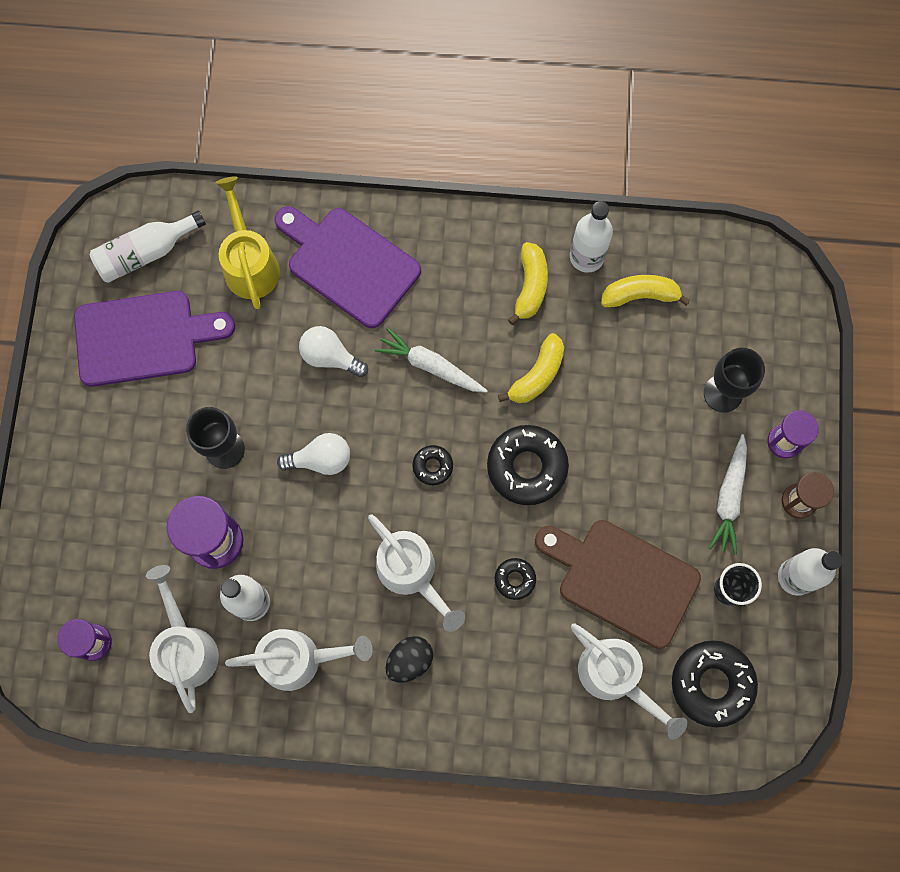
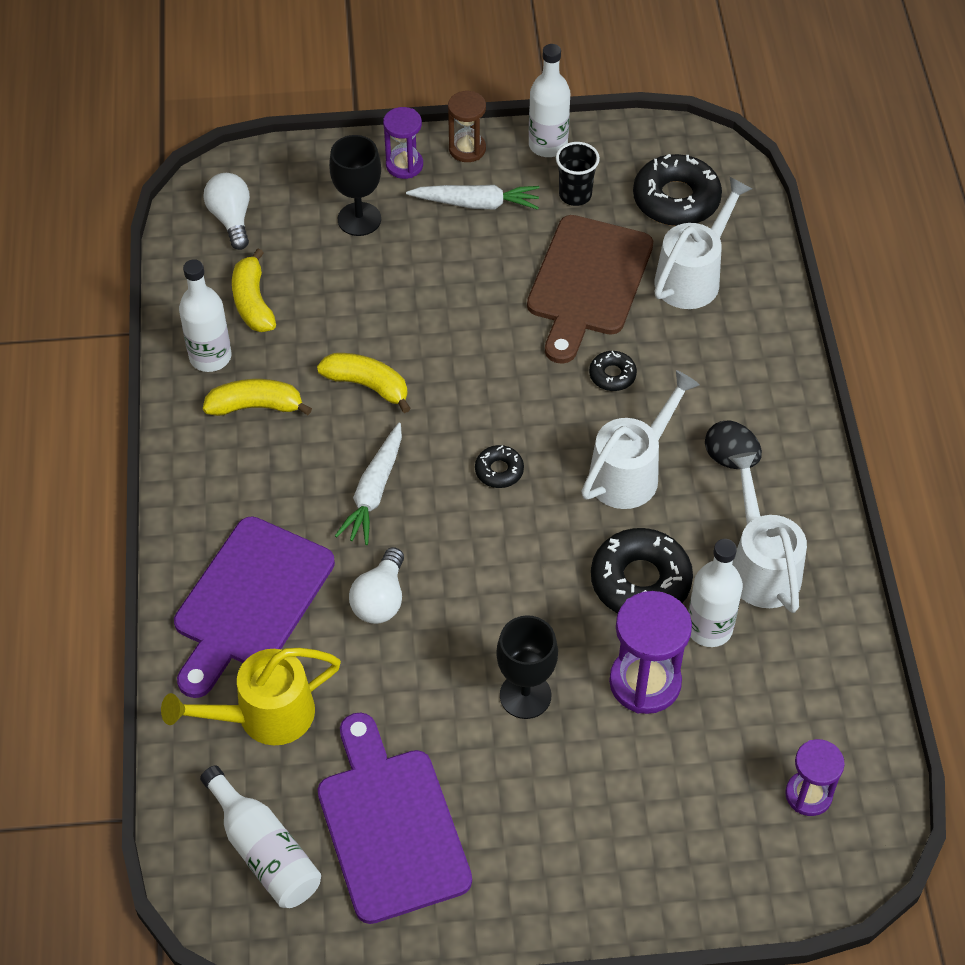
camera: 100 degrees left, 20 degrees down
white watering can [146,565,219,713] -> none
white light bulb [277,433,350,475] -> white light bulb moved to [203,173,250,250]
black donut [487,425,569,505] -> black donut moved to [591,528,693,613]

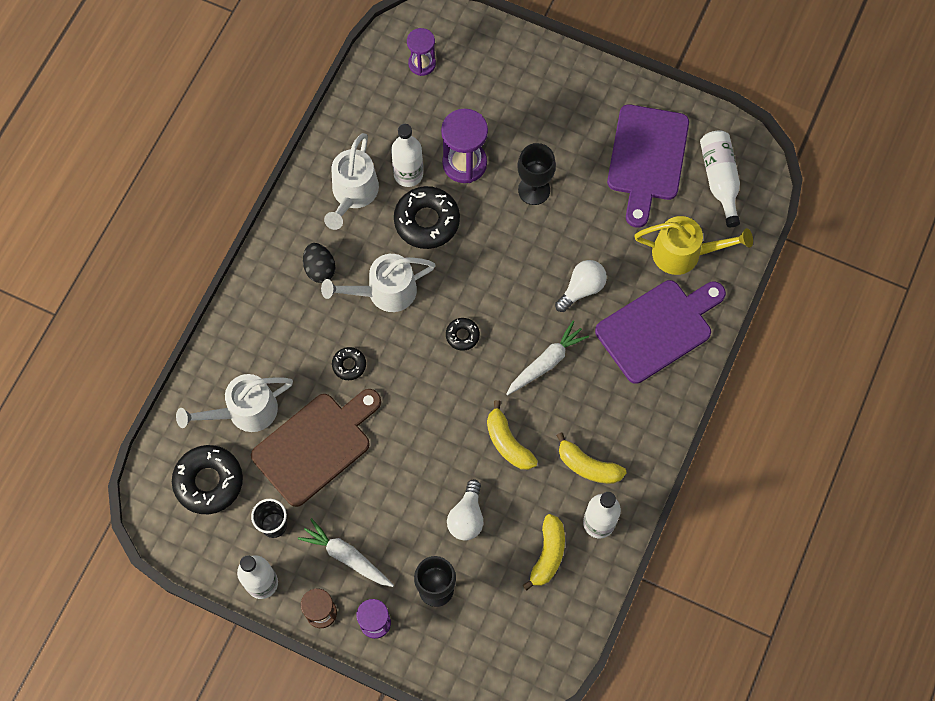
camera: 150 degrees left, 15 degrees up
white light bulb [203,173,250,250] -> white light bulb moved to [447,479,483,541]

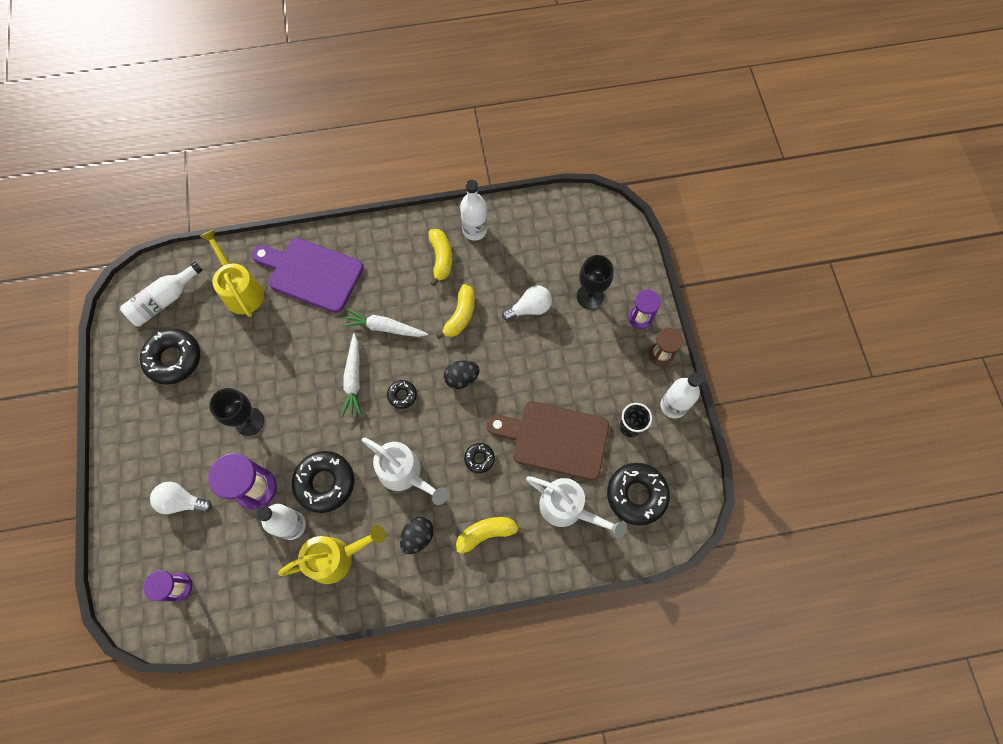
camera: 125 degrees left, 0 degrees up
white carrot [298,518,394,587] -> white carrot moved to [341,333,362,418]
white watering can [324,133,379,230] -> yellow watering can [278,525,386,584]
yellow banana [523,514,565,591] -> yellow banana moved to [456,517,526,554]
white light bulb [555,260,607,312] -> white light bulb moved to [150,482,212,514]
purple cutting board [607,104,689,228] -> black donut [140,329,200,385]
none -> black egg [444,360,480,389]

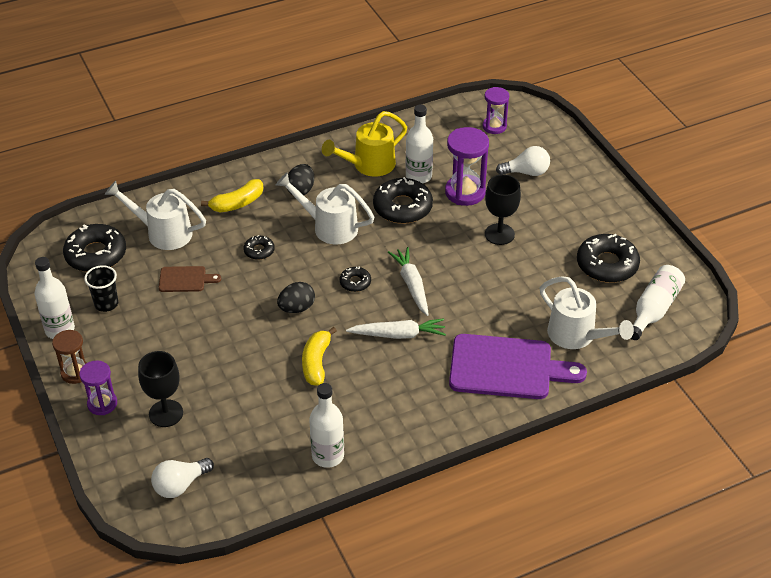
camera: 165 degrees right, 25 degrees down
yellow watering can [200,229,264,317] -> white watering can [540,276,634,349]
yellow banana [429,229,452,286] -> none
brown cutting board [487,401,609,481] -> brown cutting board [159,266,221,292], size x0.48
white light bulb [502,285,552,321] -> white light bulb moved to [151,458,214,498]

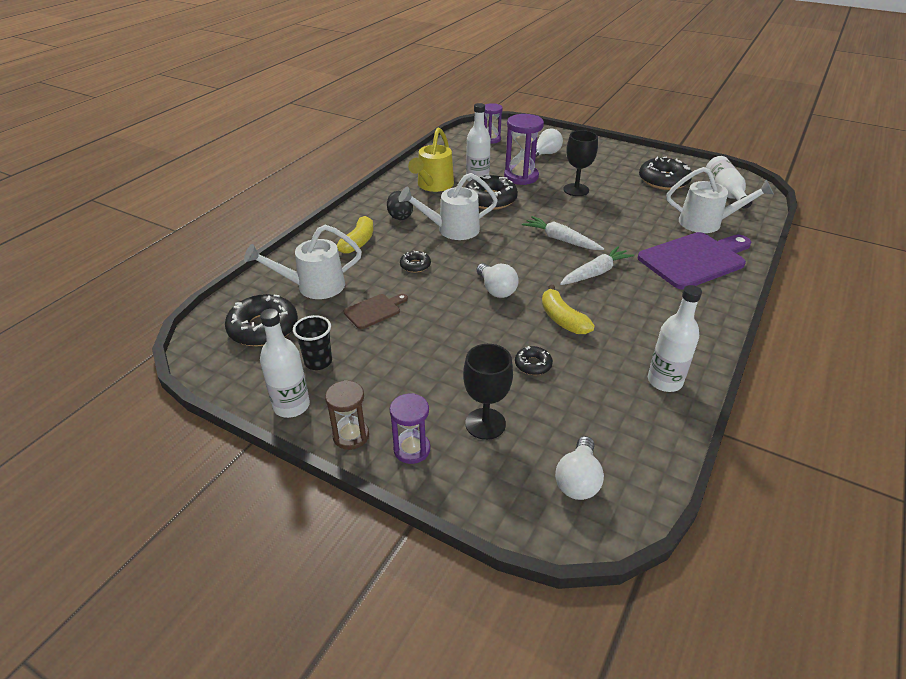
camera: 35 degrees left, 5 degrees down
black egg [277,282,315,313] -> white light bulb [477,263,519,298]
black donut [339,266,371,292] -> black donut moved to [515,346,553,375]

